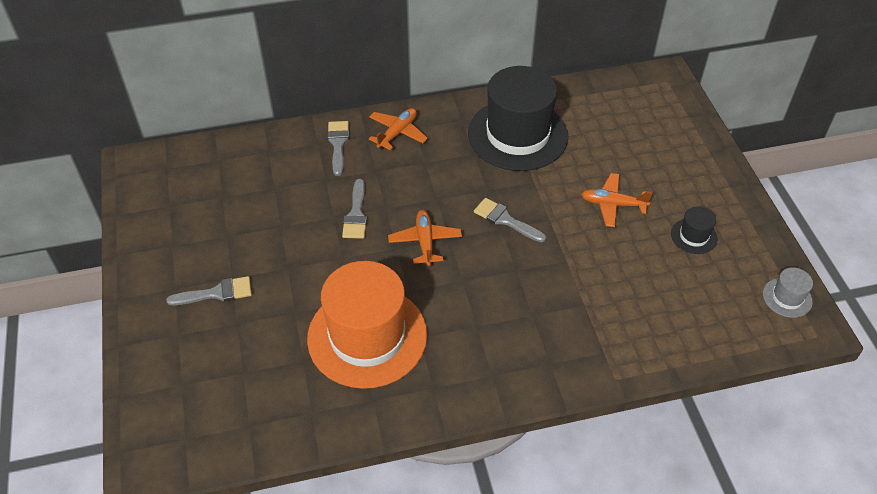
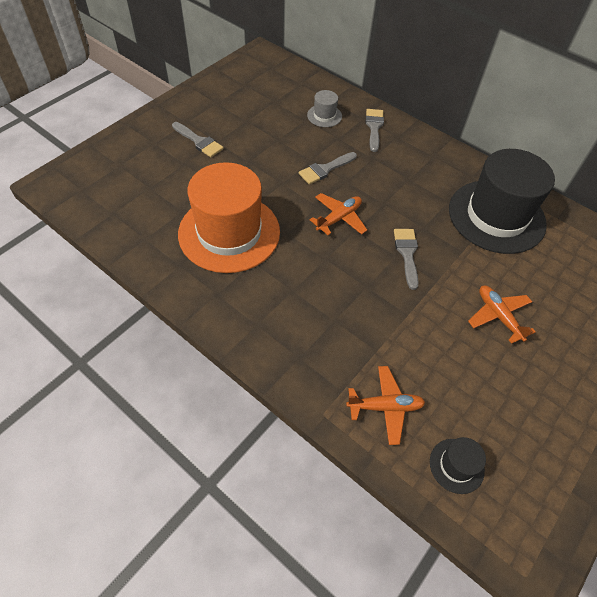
camera: 50 degrees right, 5 degrees up
grey brush [327,121,349,176] -> grey brush turned 45 degrees counterclockwise [366,109,384,152]
orange plane [369,108,428,150] -> orange plane moved to [346,366,425,445]
black hat [671,207,718,254] -> black hat moved to [430,437,486,494]
grey hat [763,267,813,318] -> grey hat moved to [307,90,342,127]

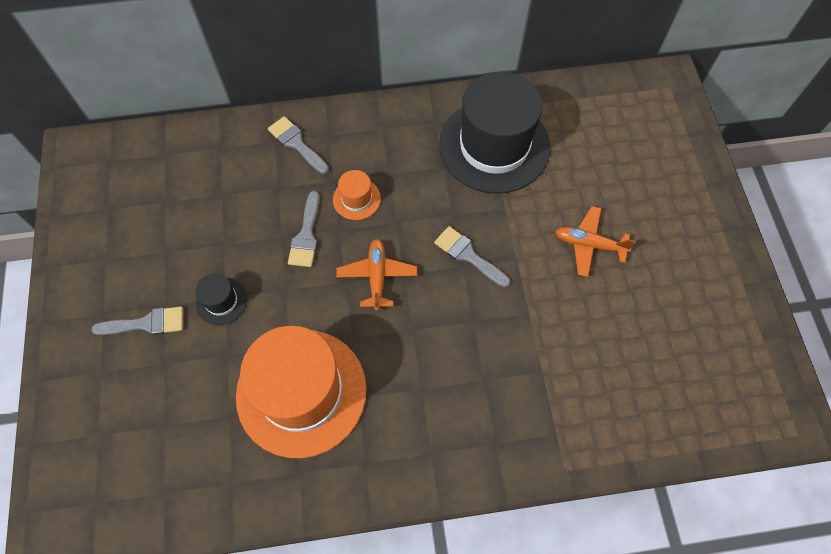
camera: 45 degrees left, 10 degrees up
grey hat [307,90,342,127] -> none
orange plane [346,366,425,445] -> none
black hat [430,437,486,494] -> black hat moved to [195,273,247,325]
none -> orange hat [333,170,381,220]

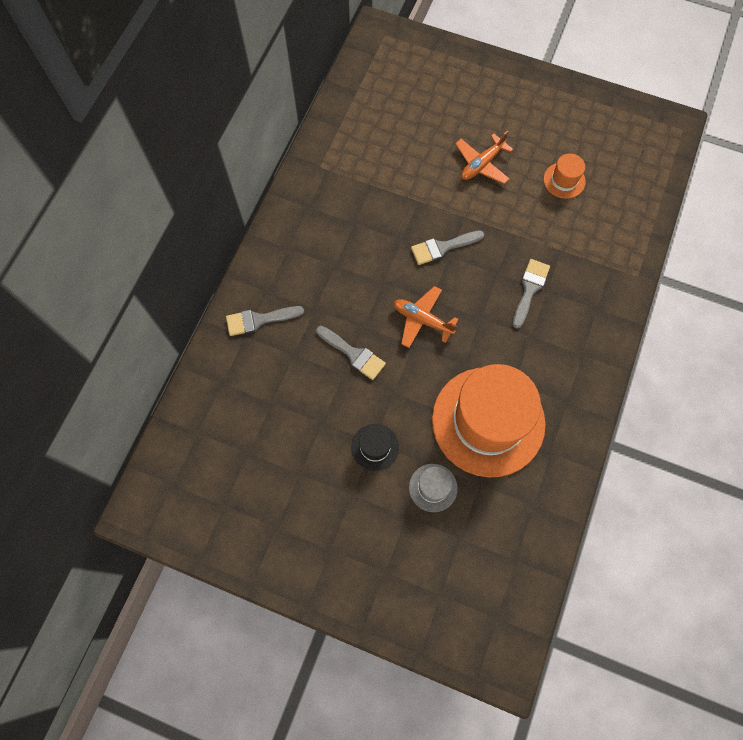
camera: 60 degrees left, 5 degrees up
grey brush [92,307,183,335] -> grey brush moved to [512,259,550,328]
orange hat [333,170,381,220] -> orange hat moved to [543,153,586,199]
black hat [439,71,550,194] -> none
none -> grey hat [409,464,458,512]

